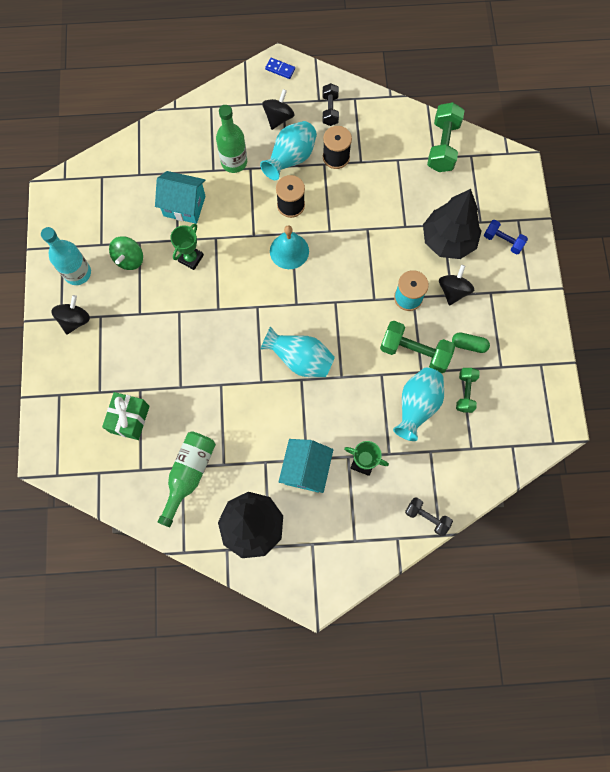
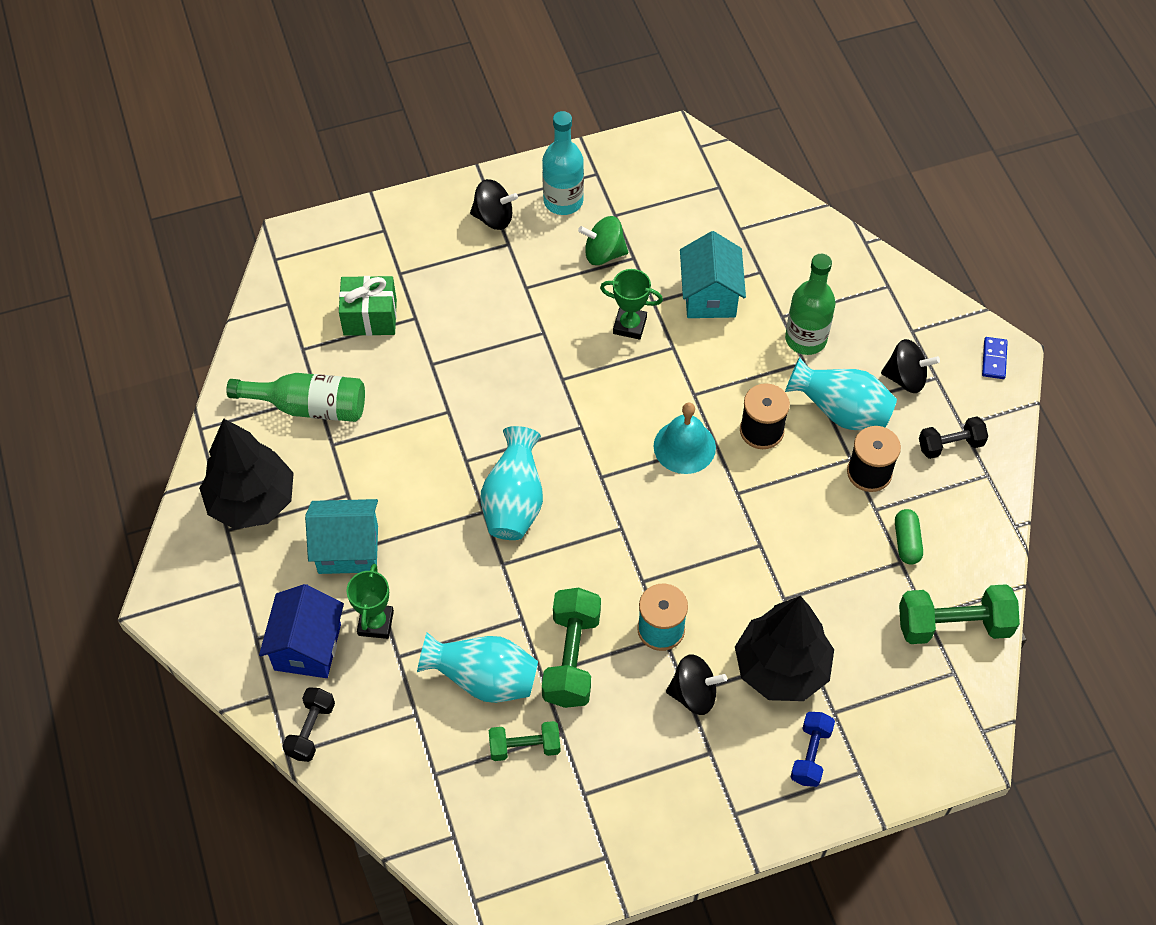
camera: 75 degrees right, 15 degrees down
green capsule [452,332,490,353] -> green capsule moved to [895,509,923,565]
none -> blue house [259,584,344,678]

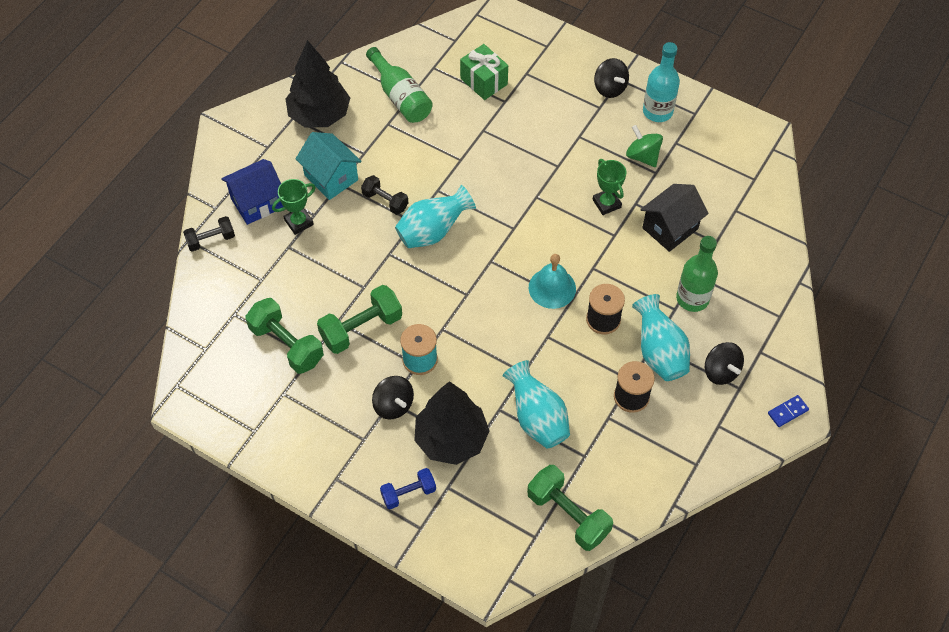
camera: 50 degrees right, 0 degrees up
turquoise vase [417,632,538,703] -> turquoise vase moved to [503,360,570,449]
green dumbbell [489,721,560,761] -> green dumbbell [245,298,324,374], size x1.64
turquoise house [680,231,746,318] -> black house [640,184,709,252]
green capsule [895,509,923,565] -> none
black dumbbell [919,417,988,459] -> black dumbbell moved to [361,175,408,215]

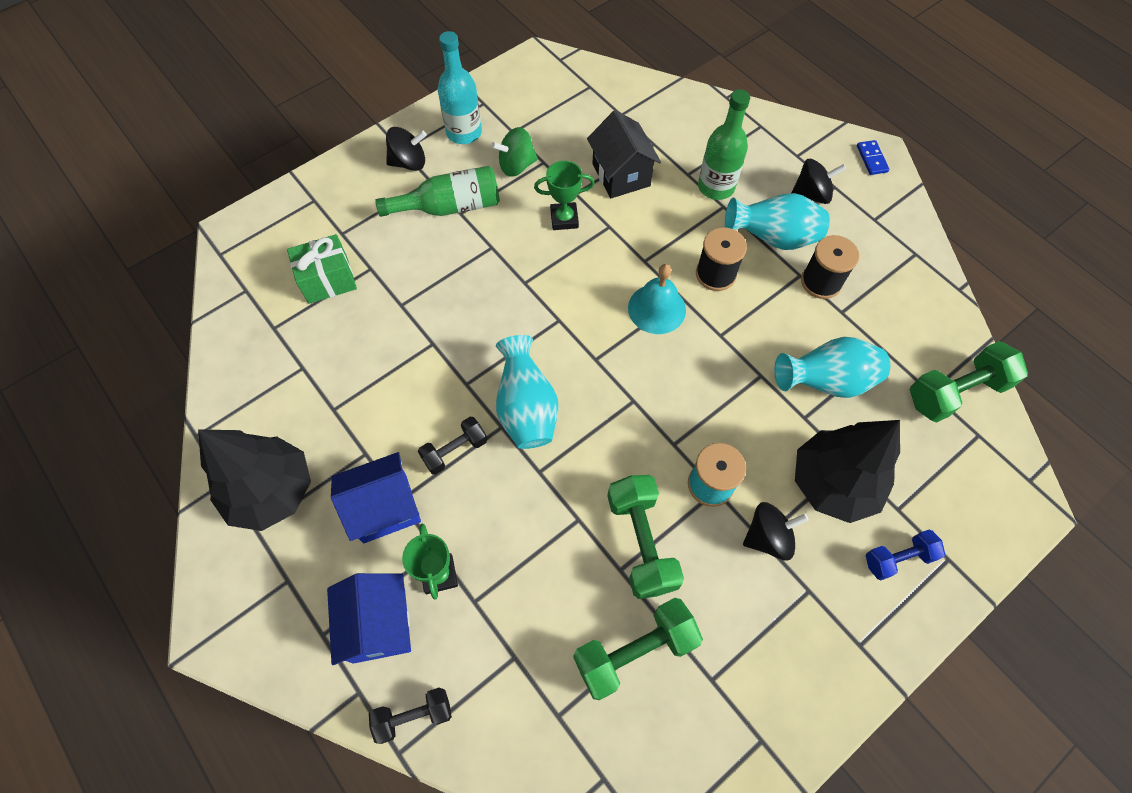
camera: 70 degrees left, 5 degrees up
black dumbbell [183,216,235,252] -> black dumbbell turned 75 degrees clockwise [369,688,452,744]
turquoise house [295,132,362,200] -> blue house [331,452,421,543]
green bottle [366,47,433,123] -> green bottle moved to [375,166,500,217]
blue dumbbell [380,468,436,509] -> blue dumbbell turned 75 degrees clockwise [866,529,945,580]

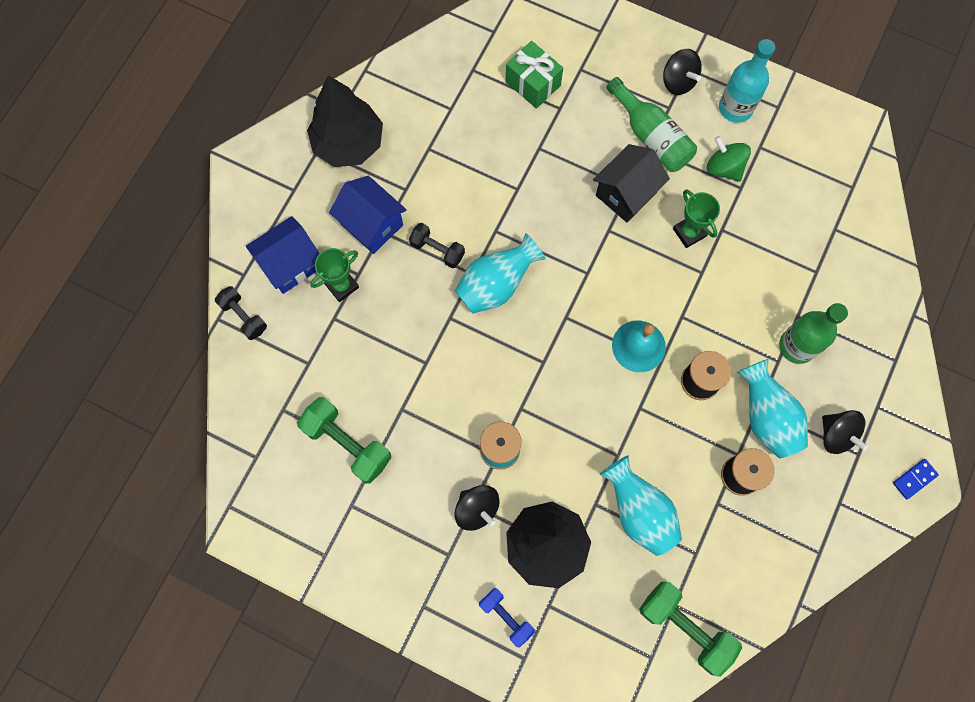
camera: 65 degrees right, 10 degrees up
black house [587,110,661,198] -> black house moved to [593,144,670,222]
green dumbbell [607,475,684,599] -> none

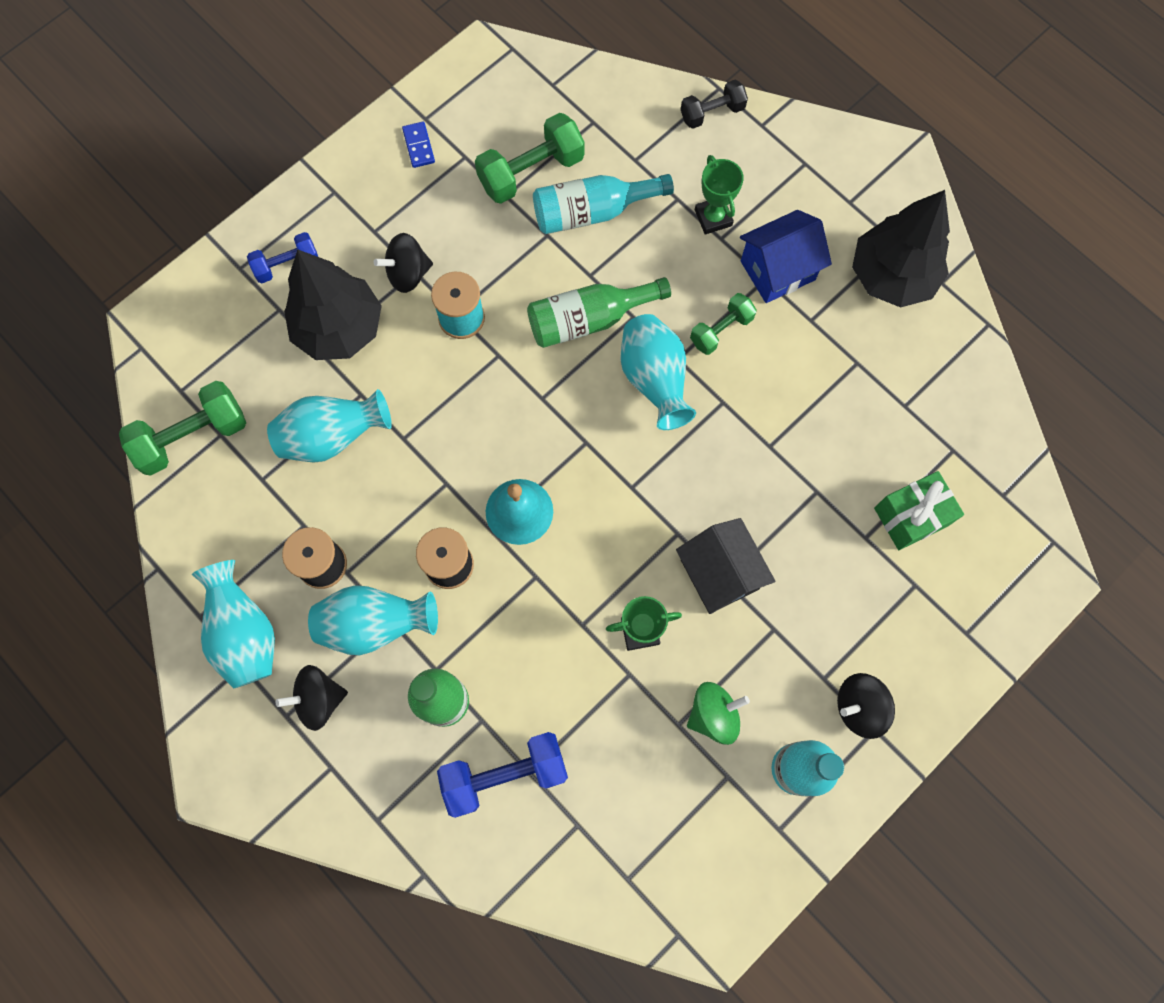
camera: 110 degrees right, 0 degrees up
blue house [246,216,320,294] -> none
black dumbbell [409,223,465,268] -> green dumbbell [690,293,757,355]
green bottle [606,77,697,172] -> green bottle moved to [527,277,671,348]
blue domino [893,459,939,499] -> blue domino moved to [402,122,435,168]
none -> turquoise vase [192,560,275,689]
none -> blue dumbbell [437,732,568,818]
none -> turquoise bottle [533,174,674,234]

